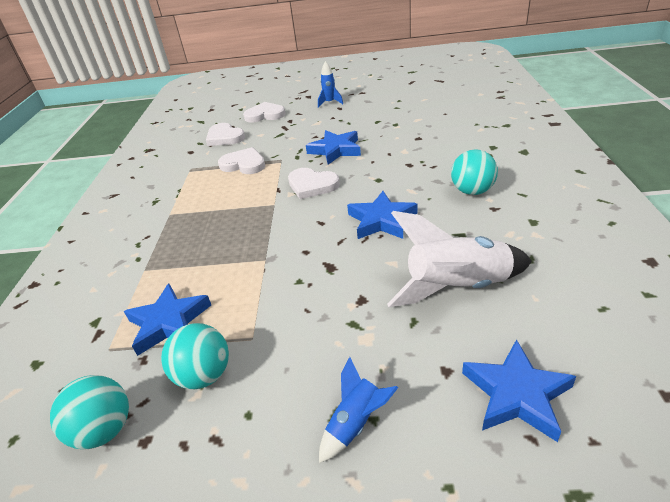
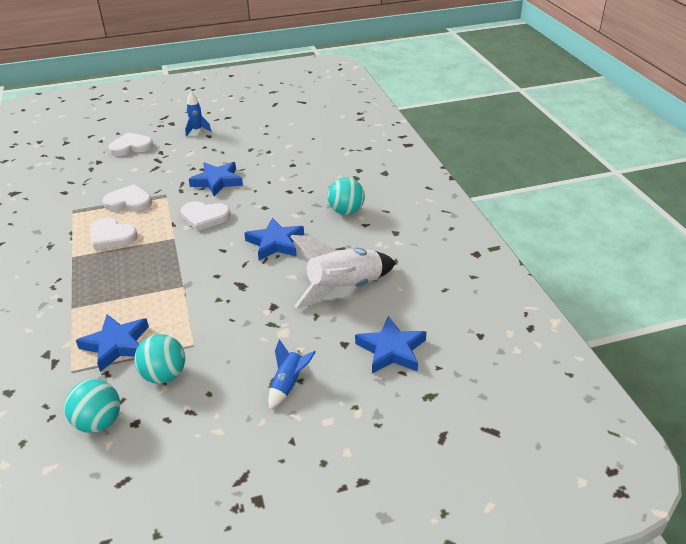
camera: 20 degrees left, 0 degrees up
white heart [206,123,245,146] -> white heart moved to [90,218,138,250]

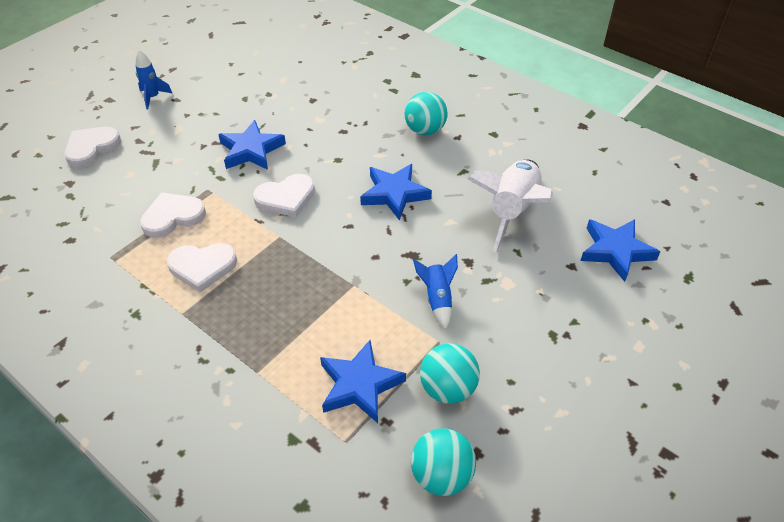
camera: 35 degrees left, 10 degrees up
blue rocket [268,339,316,409] -> blue rocket moved to [413,254,458,330]

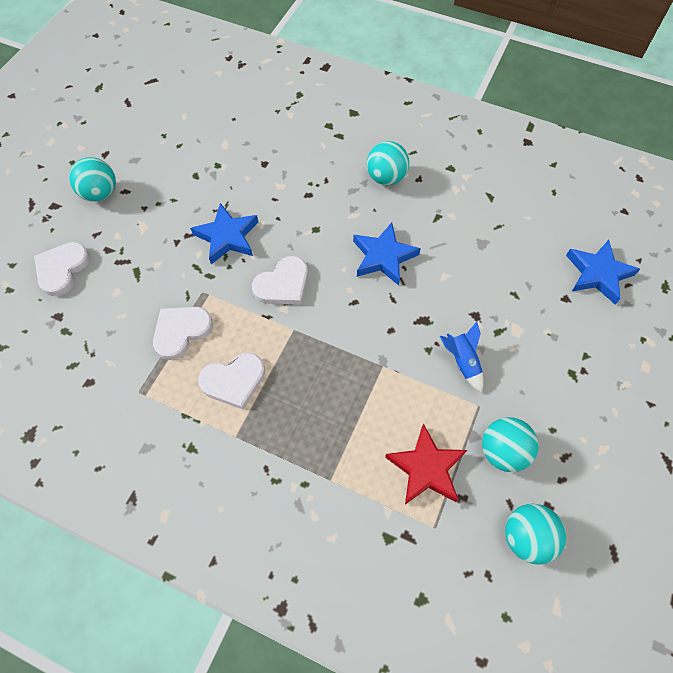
camera: 15 degrees left, 15 degrees up
blue rocket [135,50,172,109] -> turquoise ball [69,157,116,202]
blue star [320,340,406,423] -> red star [385,423,467,504]
white rocket [467,160,553,253] -> none

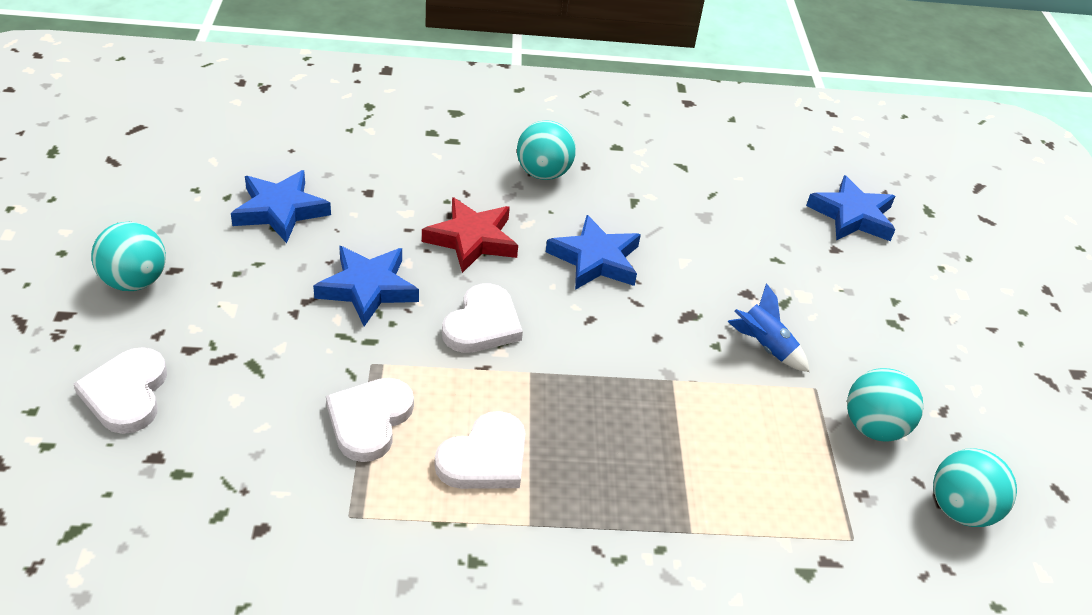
camera: 30 degrees left, 20 degrees down
red star [385,423,467,504] -> red star moved to [422,197,518,273]
none -> blue star [231,170,331,243]

